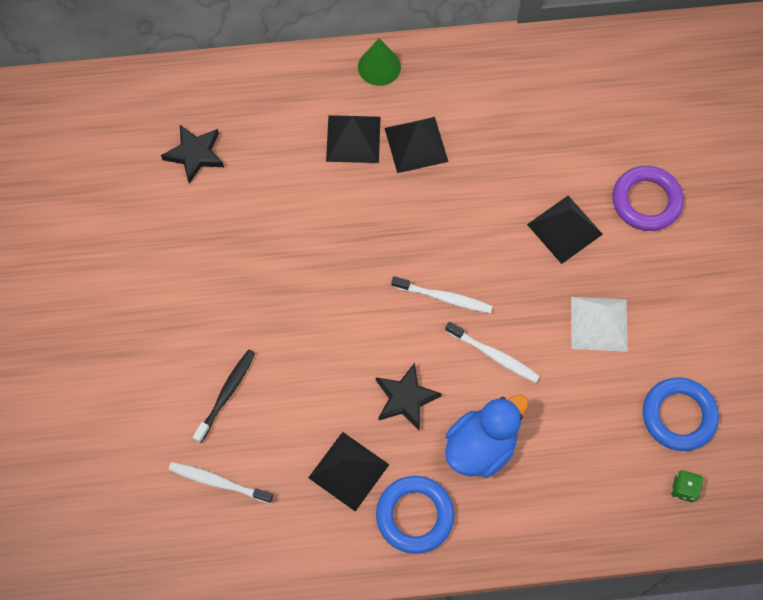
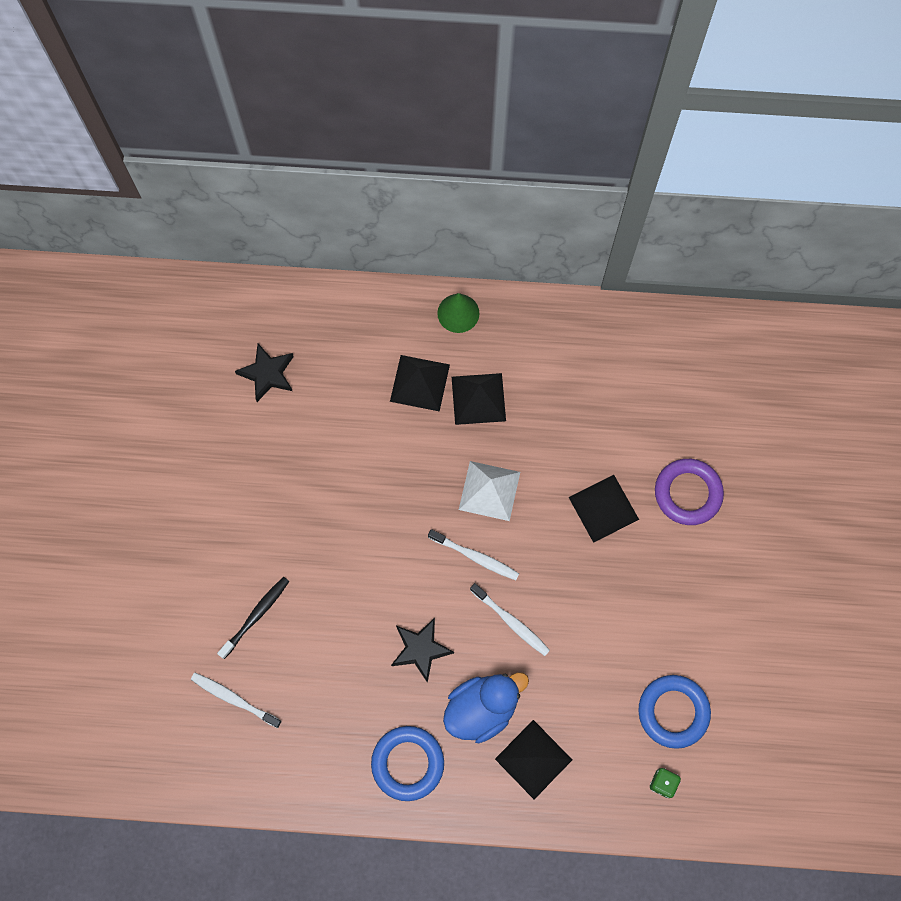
camera: 10 degrees right, 5 degrees up
black pyramid [308,432,389,511] -> black pyramid moved to [495,720,572,799]
white pyramid [571,297,628,352] -> white pyramid moved to [459,461,520,521]

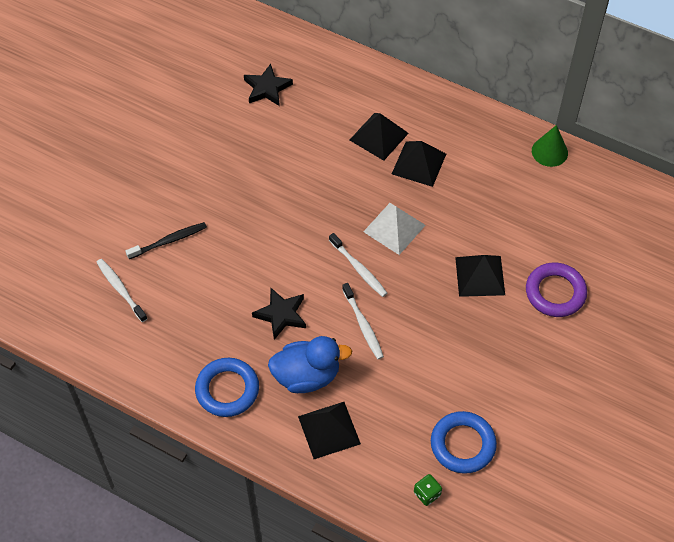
camera: 25 degrees right, 15 degrees down
green cone [437,293,480,333] -> green cone moved to [532,125,568,167]

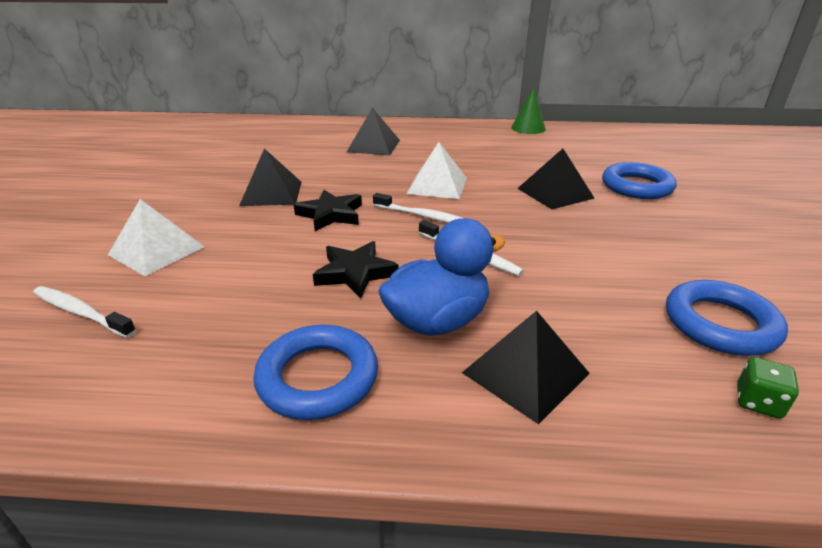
camera: 25 degrees left, 25 degrees down
black toothbrush [126,222,207,259] -> white pyramid [108,199,205,276]
black star [244,64,293,106] -> black star moved to [294,190,362,231]
black pyramid [392,141,446,187] -> black pyramid moved to [239,149,301,206]
purple ring [526,262,587,317] -> blue ring [602,162,676,199]

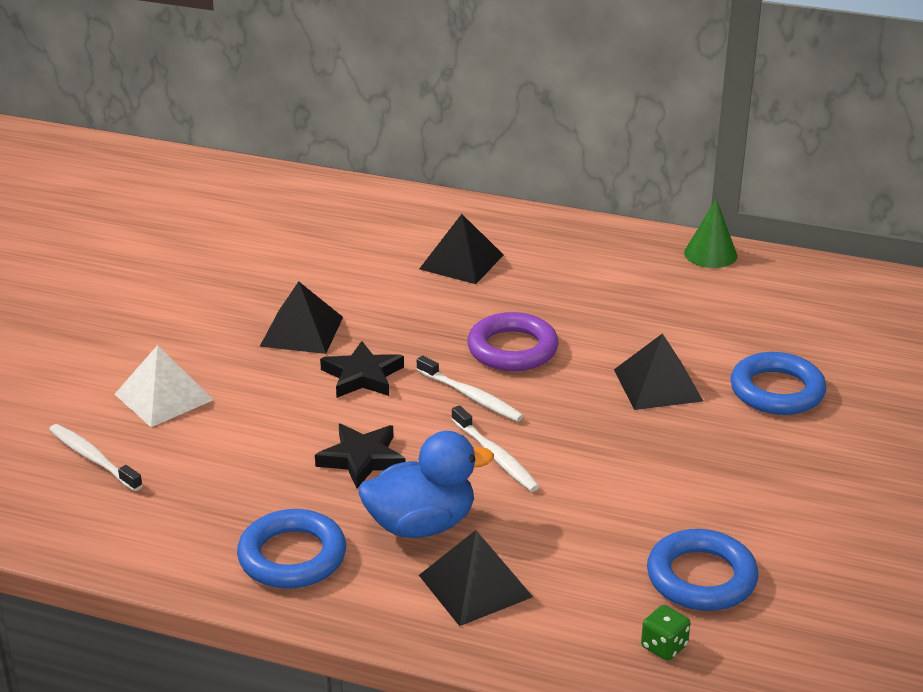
camera: 15 degrees right, 0 degrees up
white pyramid [407,142,467,199] -> purple ring [467,312,559,371]

